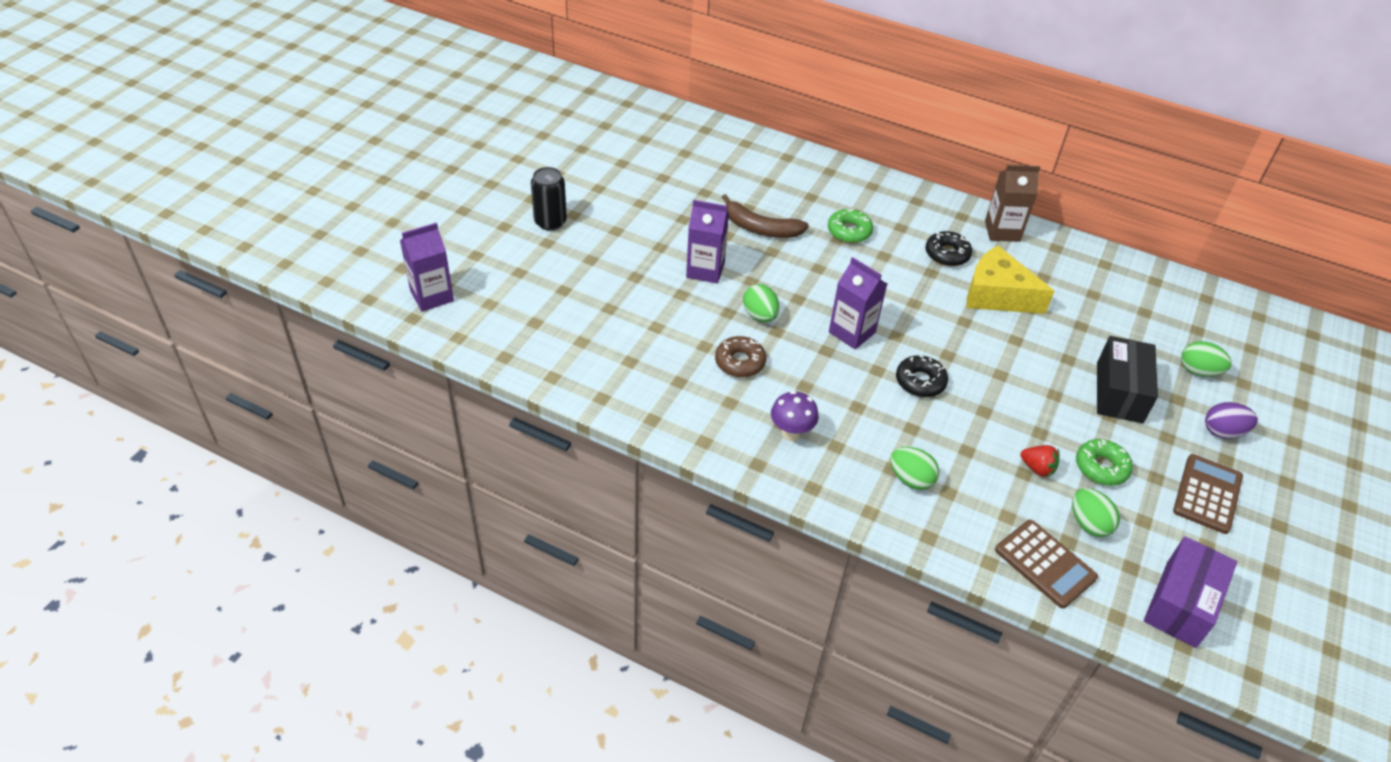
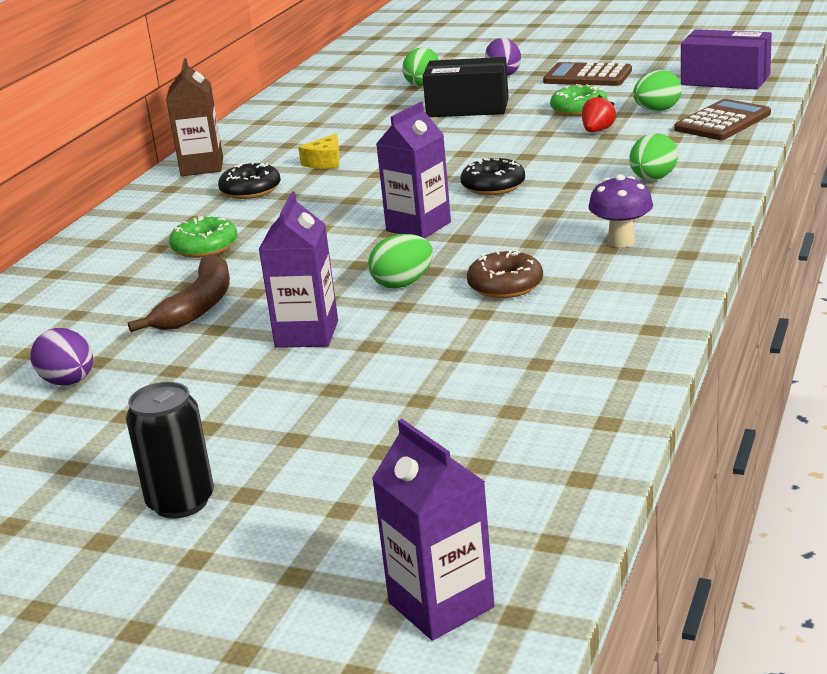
camera: 90 degrees left, 20 degrees down
yellow cheese [967,246,1054,314] -> yellow cheese [298,133,339,169], size x0.49
none -> purple egg [31,328,93,385]

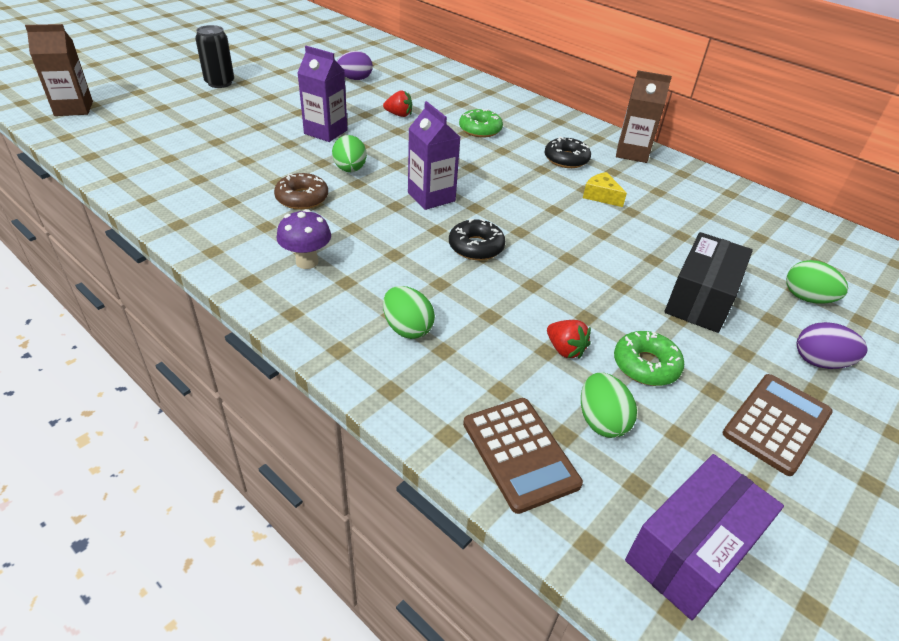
camera: 105 degrees right, 15 degrees up
brown banana [128,253,230,332] -> red strawberry [383,90,412,117]
purple carton [372,419,495,641] -> brown carton [25,24,93,116]

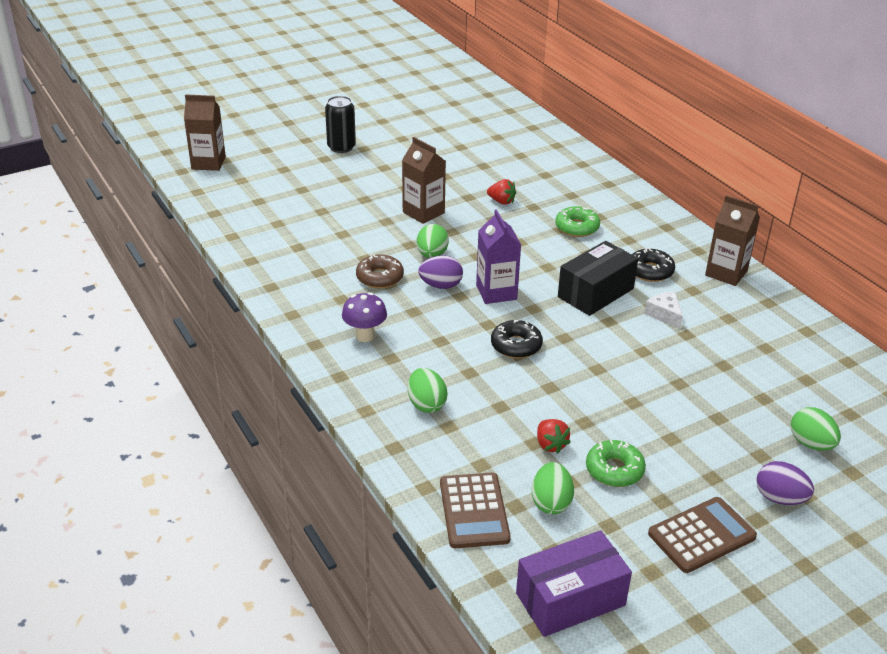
camera: 20 degrees right, 5 degrees down
purple carton [297,46,348,142] -> brown carton [402,137,446,224]
purple egg [337,51,373,80] -> purple egg moved to [418,255,463,289]
yellow cheese [583,172,627,207] -> white cheese [644,292,683,329]
black box [664,232,753,333] -> black box moved to [558,241,638,316]

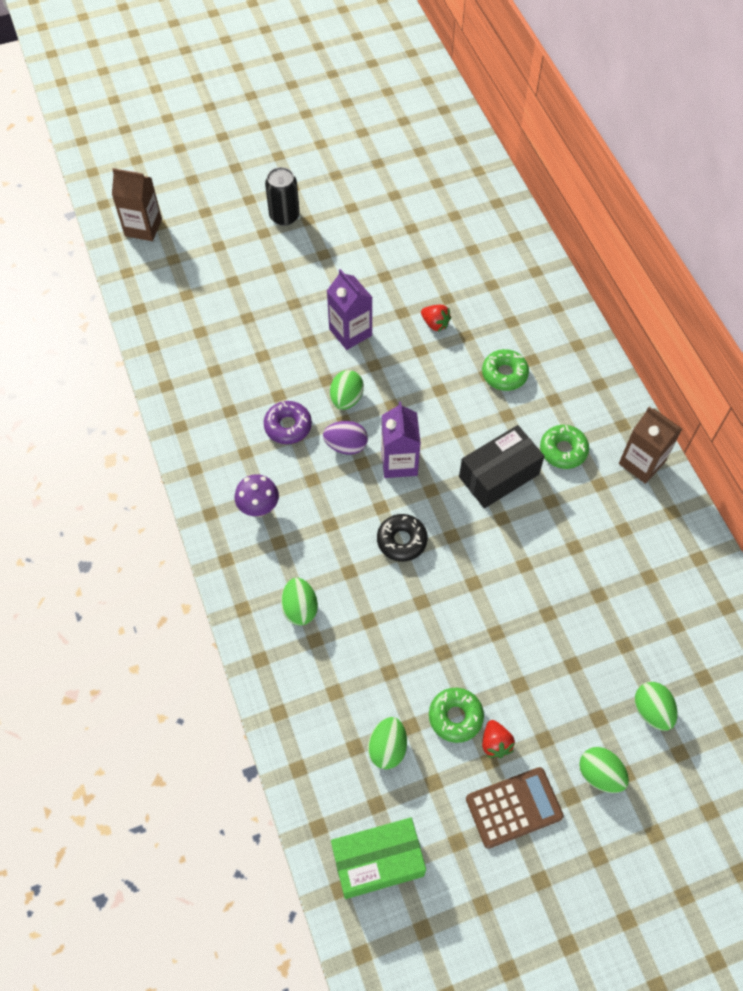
camera: 10 degrees right, 25 degrees up
brown donut [356,254,404,288] -> purple donut [264,401,312,444]
brown carton [402,137,446,224] -> purple carton [327,269,373,350]
brown calculator [440,472,511,548] -> none
purple box [516,530,632,637] -> green box [331,817,426,899]
red strawberry [537,419,571,453] -> red strawberry moved to [482,720,515,758]
black donut [632,247,675,282] -> green donut [540,425,589,469]
white cheese [644,292,683,329] -> none
purple egg [756,461,814,505] -> green egg [579,747,629,793]

